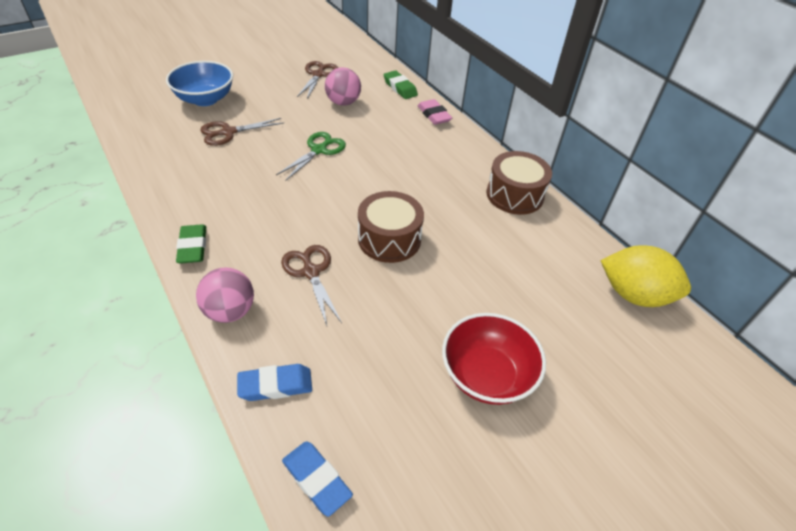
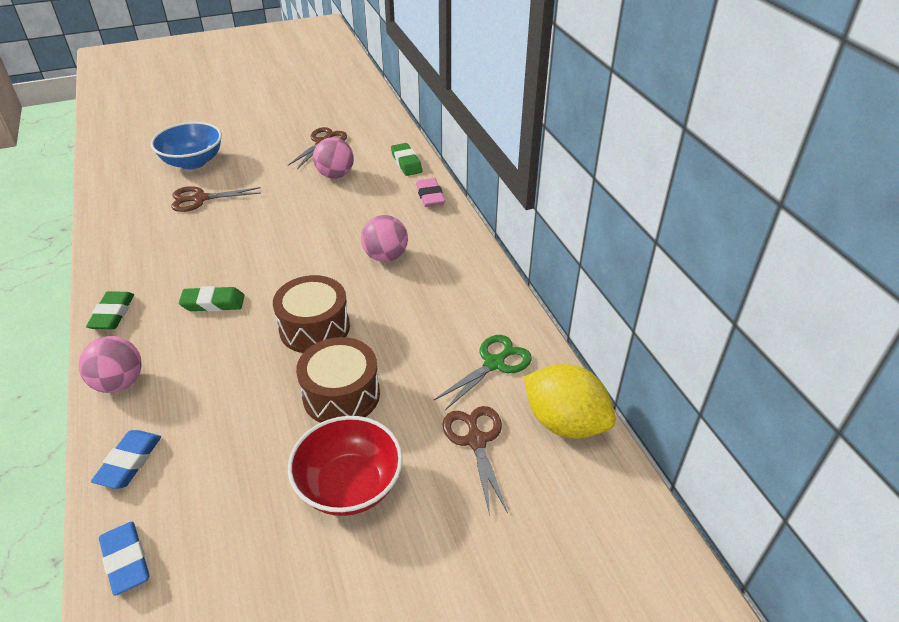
camera: 15 degrees right, 5 degrees down
blue eraser [237,364,312,401] -> blue eraser turned 75 degrees counterclockwise [91,430,161,489]
green scissors [276,132,346,181] -> green scissors moved to [433,335,532,410]
brown scissors [281,245,342,325] -> brown scissors moved to [443,406,508,516]
brown drum [486,151,552,215] -> brown drum moved to [296,337,380,423]
none -> green eraser [179,286,245,312]
none -> pink ball [361,215,408,262]

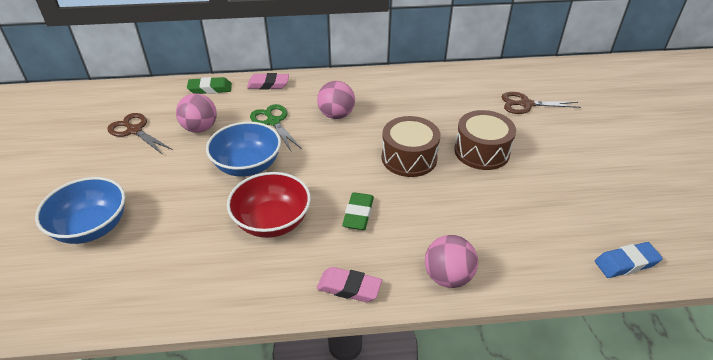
camera: 75 degrees left, 0 degrees up
green eraser [86,291,134,330] -> pink eraser [317,267,382,302]
blue eraser [91,430,161,489] -> none
brown scissors [171,186,261,212] -> none
red bowl [288,416,403,516] -> red bowl moved to [227,172,311,238]
green scissors [433,335,532,410] -> green scissors moved to [250,104,302,152]
yellow lemon [524,364,616,439] -> none
none -> blue bowl [206,122,281,177]

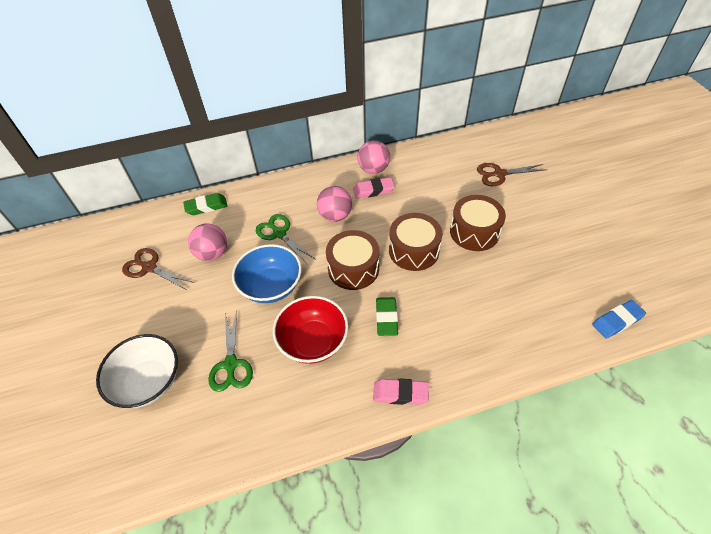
camera: 10 degrees left, 10 degrees up
blue bowl [35,177,125,244] -> white bowl [96,334,178,408]
pink eraser [247,73,289,89] -> pink eraser moved to [353,177,395,199]
pink ball [425,235,478,288] -> pink ball moved to [357,140,390,174]
none -> green scissors [208,310,253,392]
none -> brown drum [326,230,379,290]

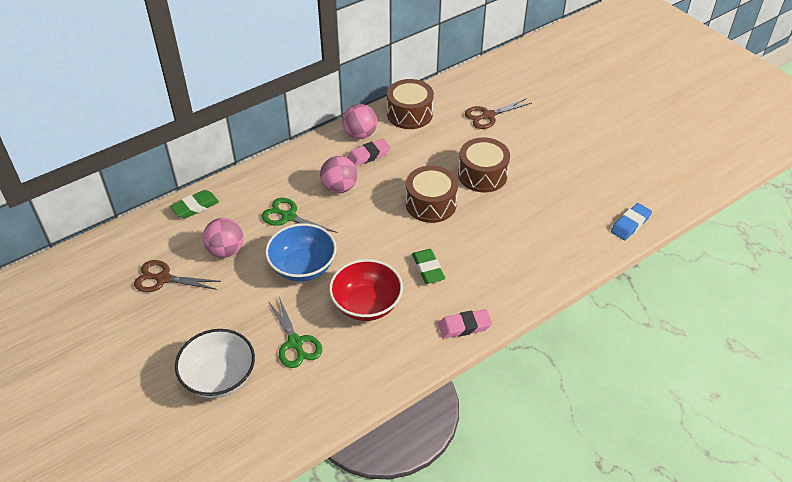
camera: 20 degrees left, 5 degrees down
brown drum [326,230,379,290] -> brown drum moved to [387,79,434,129]

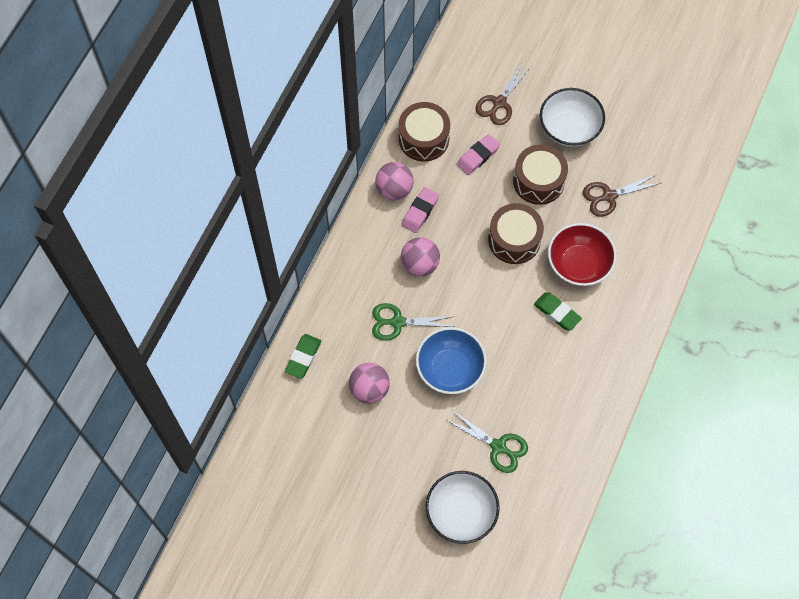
camera: 30 degrees left, 20 degrees up
brown scissors [134,260,221,292] -> brown scissors moved to [583,174,661,217]
red bowl [329,259,403,321] -> red bowl moved to [548,223,616,286]
pink eraser [438,309,492,339] -> pink eraser moved to [457,134,500,175]
blue eraser [611,203,652,240] -> none
none -> white bowl [540,88,605,147]

